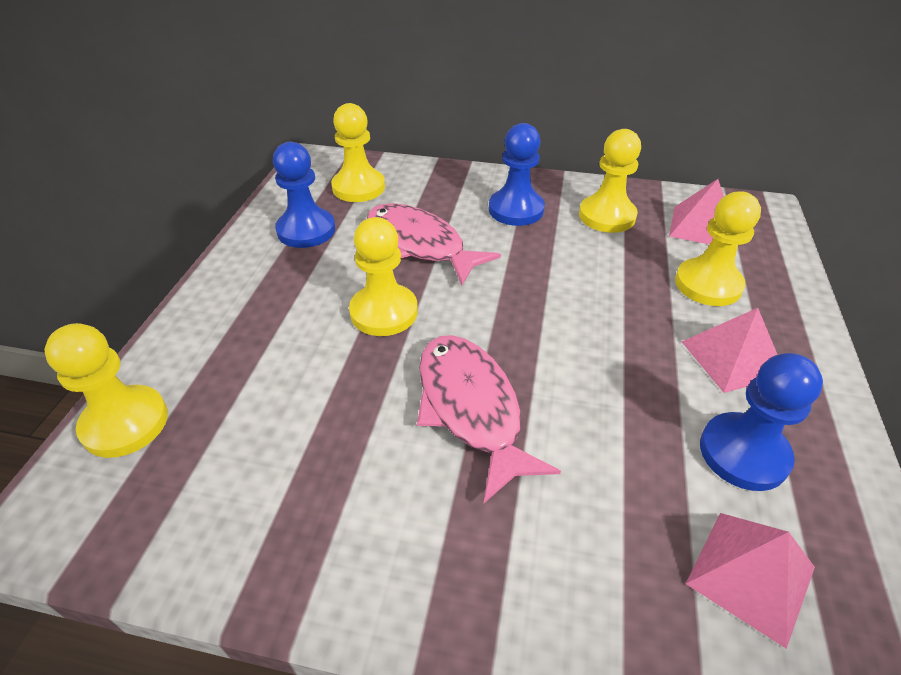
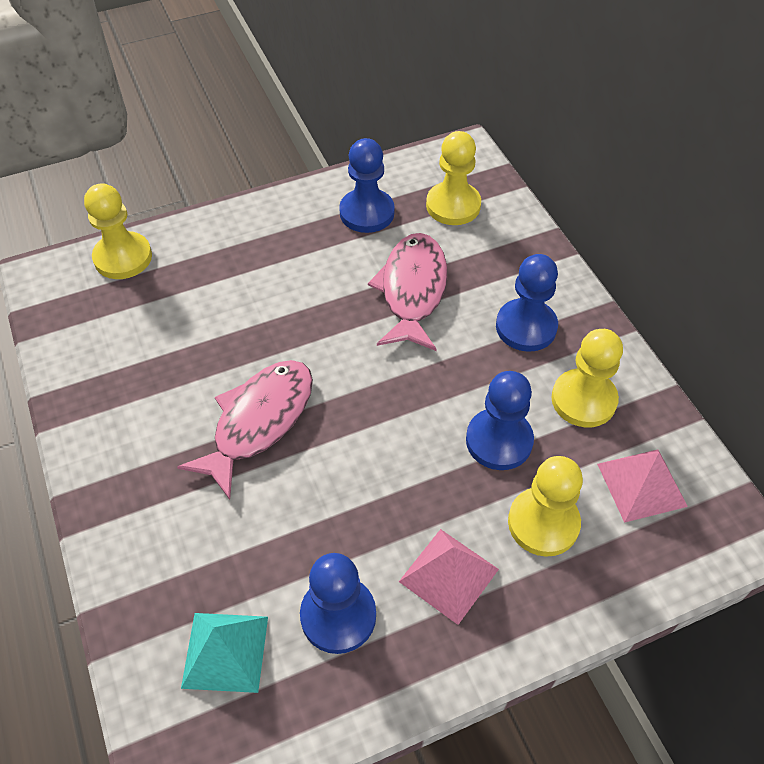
camera: 55 degrees right, 10 degrees up
yellow pawn [349,217,418,336] -> none
pink pyramid [685,513,815,649] -> turquoise pyramid [181,613,268,693]
none -> blue pawn [466,371,534,470]

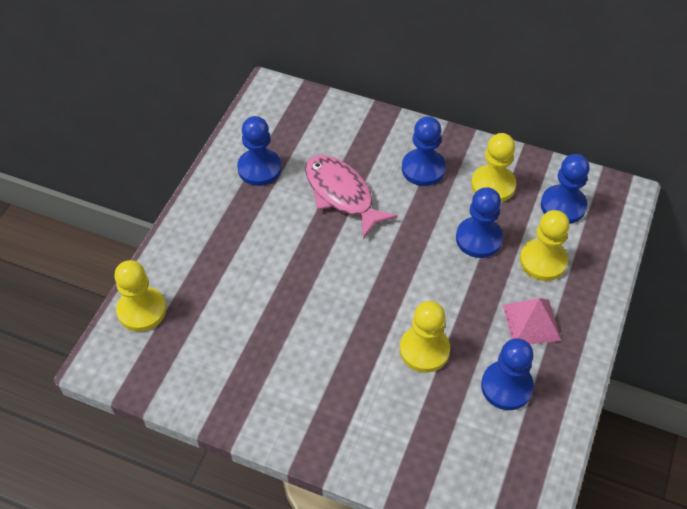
camera: 45 degrees left, 0 degrees up
pink fish [177,360,313,500] -> none
turquoise pyramid [181,613,268,693] -> none
yellow pawn [426,131,481,225] -> yellow pawn moved to [400,301,450,373]
pink pyramid [597,449,688,523] -> blue pawn [541,154,590,224]

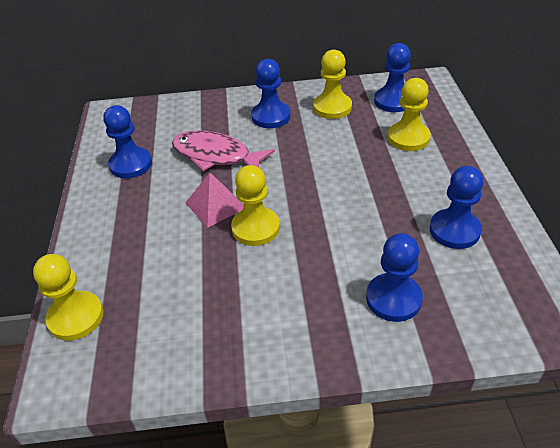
camera: 25 degrees left, 10 degrees down
yellow pawn [400,301,450,373] -> yellow pawn moved to [231,165,280,246]
blue pawn [456,187,503,258] -> blue pawn moved to [366,233,423,322]
pink pyramid [503,298,561,344] -> pink pyramid moved to [185,173,244,228]

